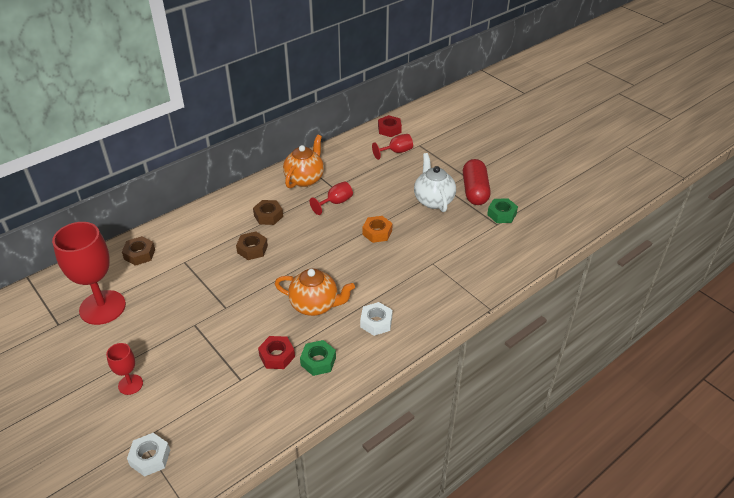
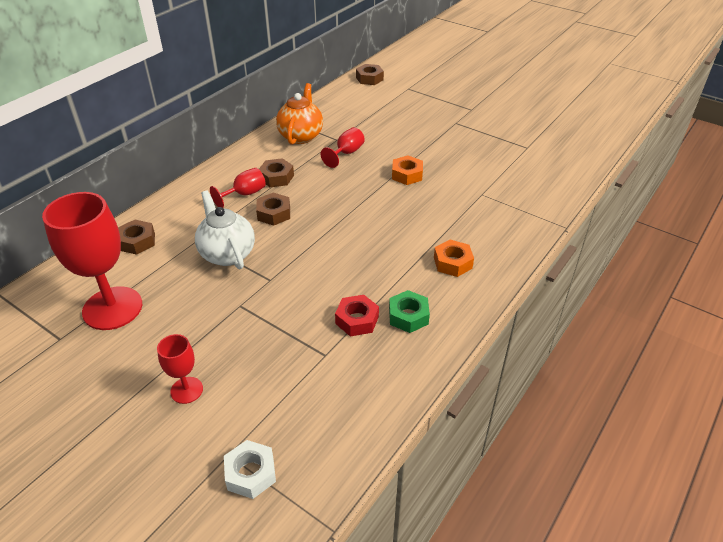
camera: 15 degrees left, 0 degrees up
orange teapot [275,268,355,316] -> none
white nut [360,302,393,336] -> orange nut [434,240,474,277]
red goblet [372,134,413,160] -> red goblet moved to [210,168,266,208]
red nut [378,115,402,137] -> brown nut [356,64,384,85]
white teapot [414,153,456,212] -> white teapot moved to [195,190,255,269]
red capsule [463,159,491,205] -> none
green nut [487,198,518,223] -> none

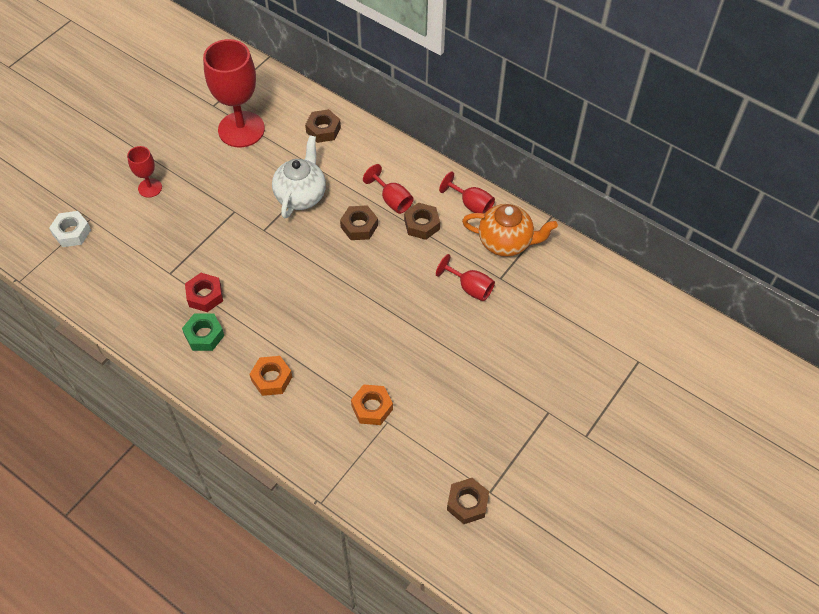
camera: 90 degrees right, 15 degrees up
white teapot [195,190,255,269] -> white teapot turned 45 degrees counterclockwise [272,135,326,218]
brown nut [356,64,384,85] -> brown nut moved to [447,478,489,524]
orange nut [392,155,423,185] -> orange nut moved to [351,384,393,425]
none -> red goblet [439,171,495,213]

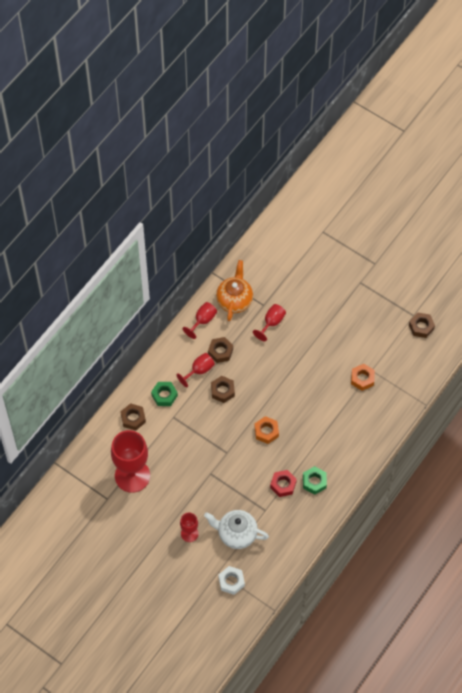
camera: 90 degrees left, 5 degrees up
orange nut [250,356,292,396] -> orange nut moved to [254,416,279,444]
white teapot [272,135,326,218] -> white teapot moved to [204,510,269,549]
none -> green nut [151,382,178,406]

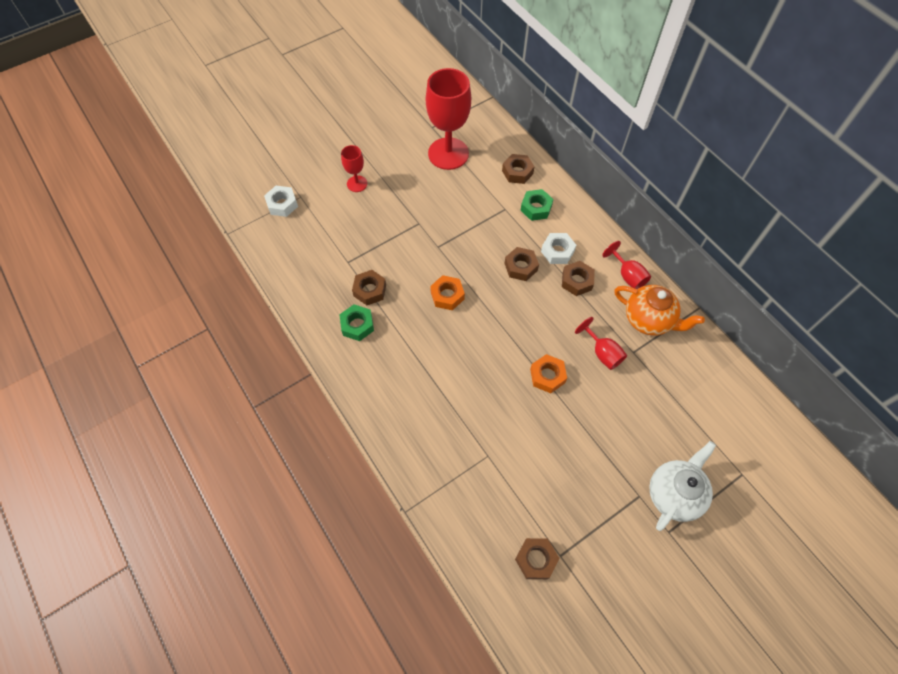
camera: 110 degrees right, 0 degrees up
red goblet [176,353,215,387] -> white nut [541,233,576,264]
white teapot [204,510,269,549] -> white teapot moved to [649,441,716,531]
red nut [270,470,297,497] -> brown nut [352,270,386,305]
orange nut [351,364,375,391] -> orange nut moved to [530,354,567,393]

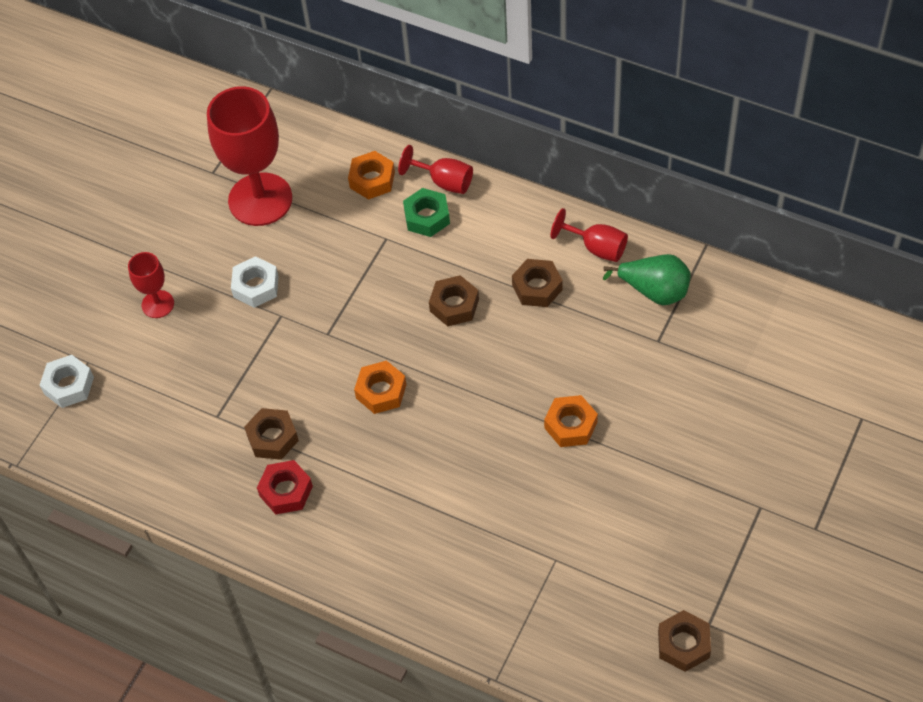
camera: 25 degrees left, 5 degrees down
green nut [339,304,374,341] -> red nut [257,460,313,514]
brown nut [502,154,534,184] -> orange nut [348,151,395,200]
white nut [541,233,576,264] -> white nut moved to [231,256,279,308]
red goblet [575,317,627,370] -> red goblet moved to [398,145,473,194]
orange teapot [614,285,705,336] -> green pear [603,254,691,305]
white teapot [649,441,716,531] -> none

